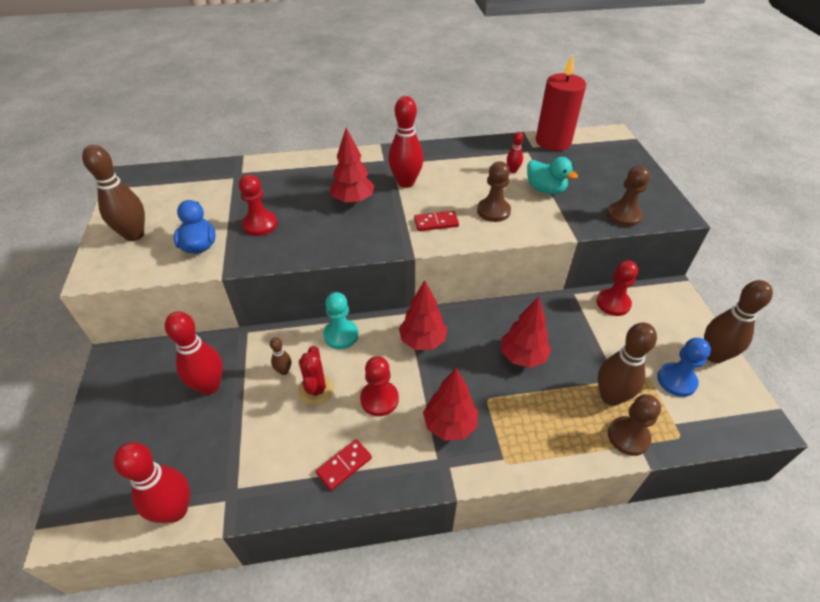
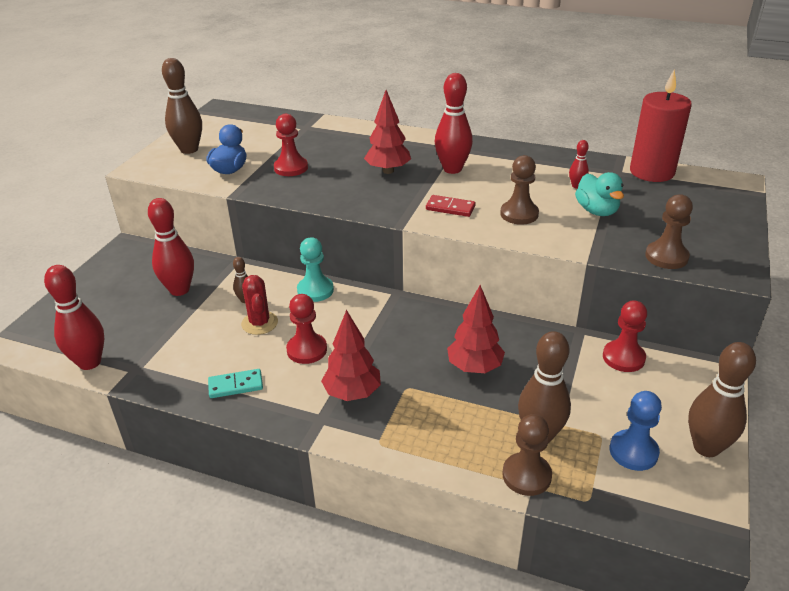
camera: 30 degrees right, 10 degrees down
red cactus [298,346,334,405] -> red cactus turned 45 degrees counterclockwise [241,275,278,335]
red domino [316,439,372,491] -> turquoise domino [208,369,263,398]
red tree [399,280,447,350] -> none

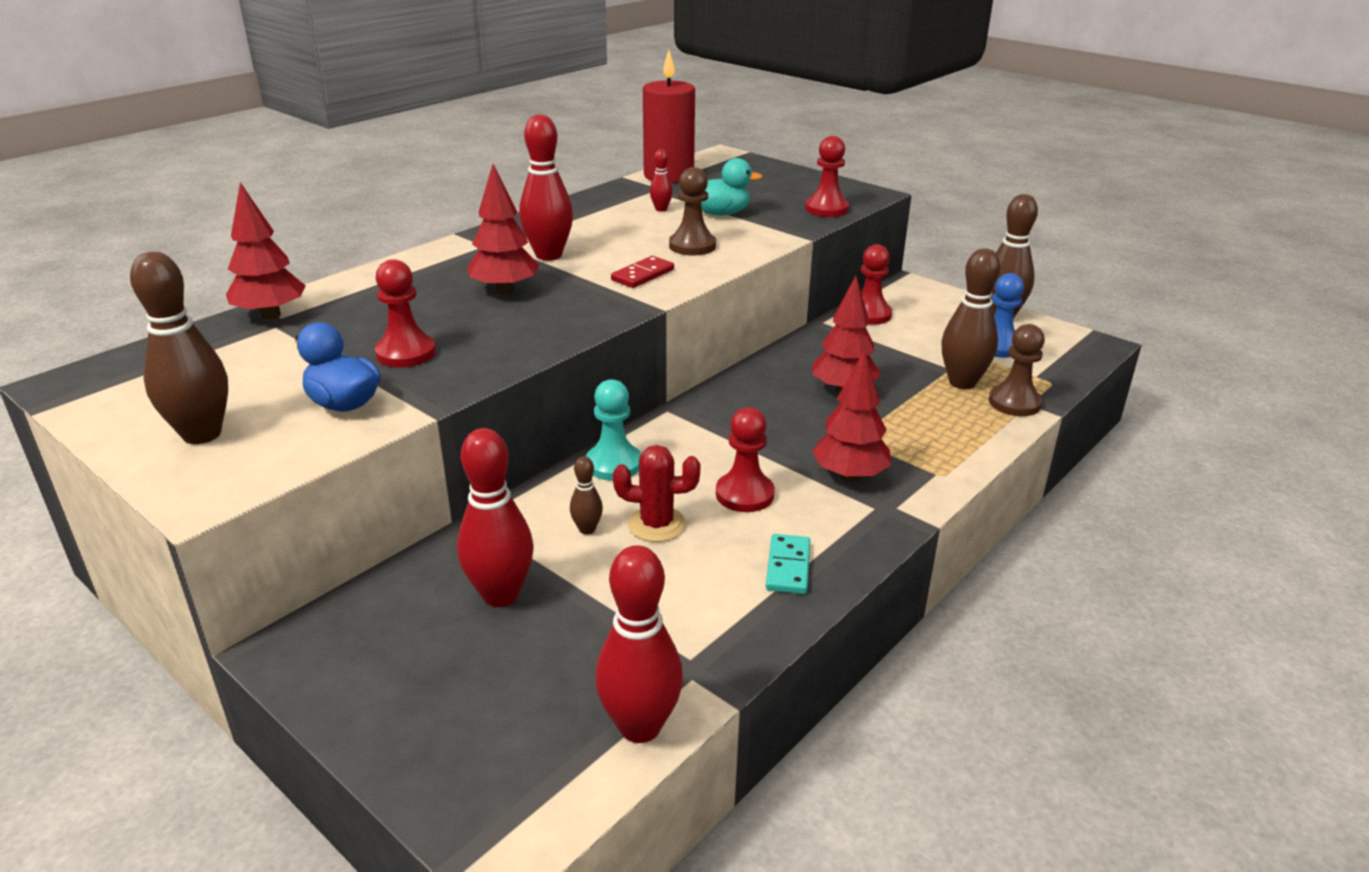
camera: 70 degrees left, 5 degrees down
brown pawn [645,194,693,269] -> red pawn [805,136,849,217]
none -> red tree [226,182,306,320]

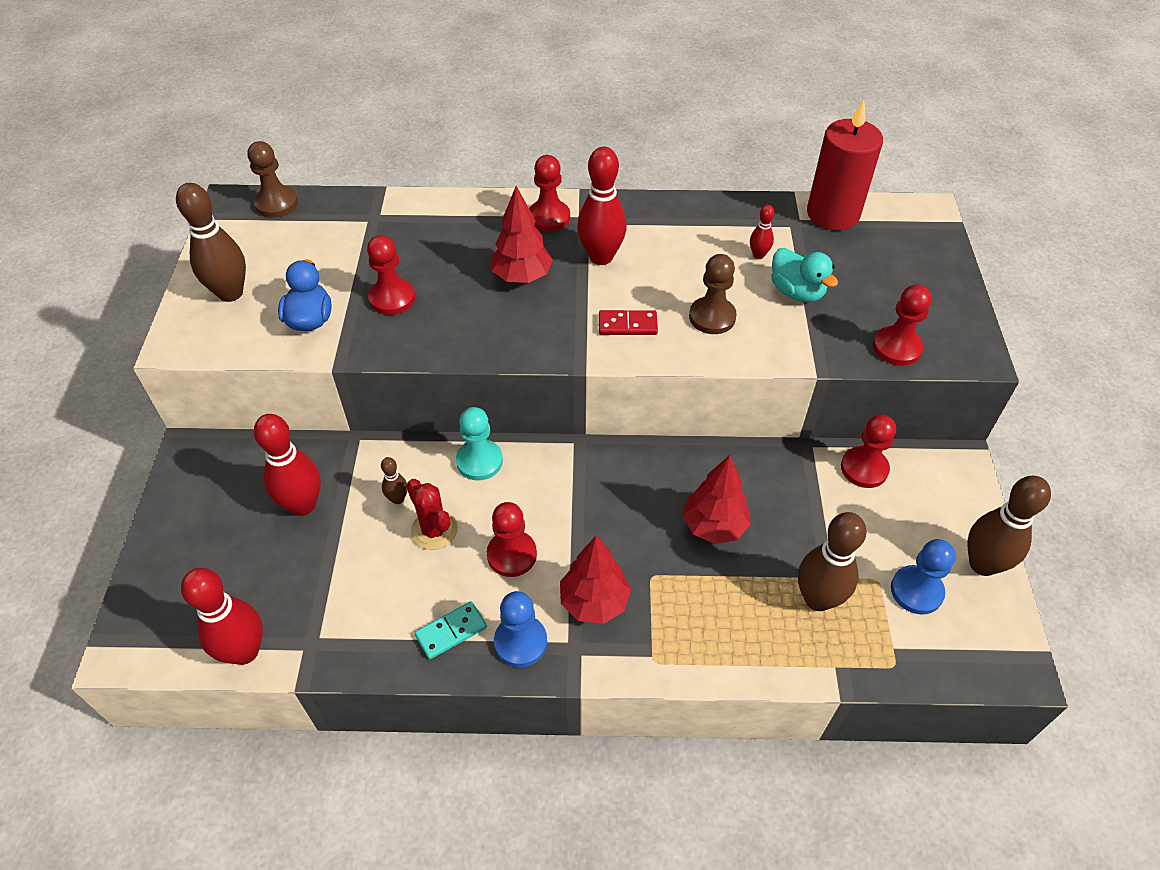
camera: 50 degrees right, 20 degrees up
red tree [226,182,306,320] -> none
brown pawn [989,324,1045,416] -> brown pawn moved to [247,141,298,218]
none -> blue pawn [494,591,547,667]
none -> red pawn [529,155,570,232]

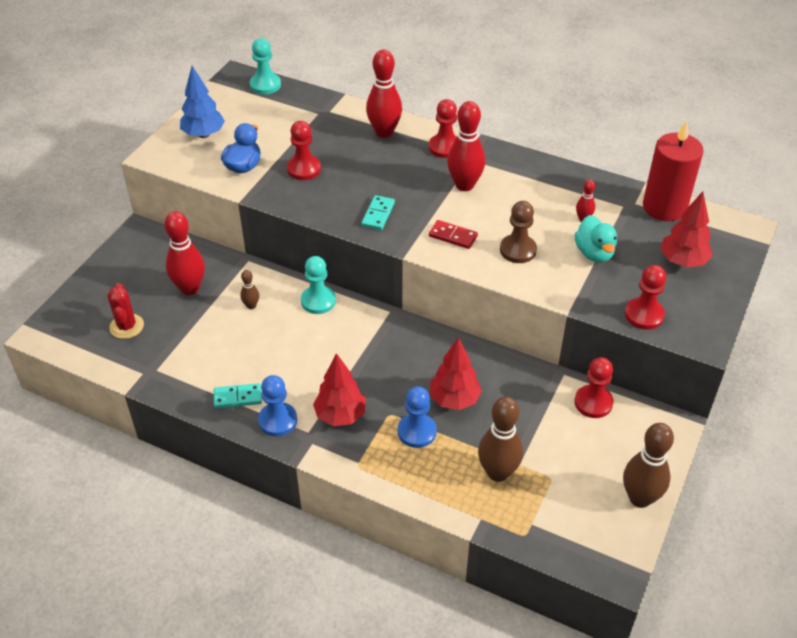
camera: 25 degrees right, 5 degrees down
brown bowling pin [176,183,246,302] -> blue tree [180,66,225,138]
red bowling pin [181,568,263,665] -> red bowling pin moved to [366,49,402,138]
brown pawn [247,141,298,218] -> turquoise pawn [250,38,281,94]
red cactus [406,479,458,550] -> red cactus moved to [107,283,144,339]
red pawn [487,502,537,577] -> none
red tree [491,186,553,283] -> red tree moved to [660,192,713,268]
blue pawn [891,539,956,615] -> blue pawn moved to [398,386,437,448]
none -> turquoise domino [361,195,395,230]

